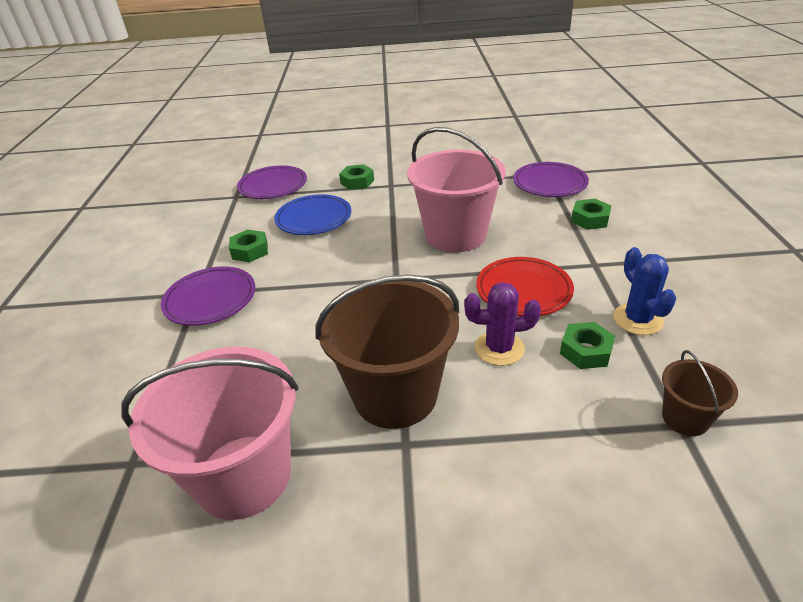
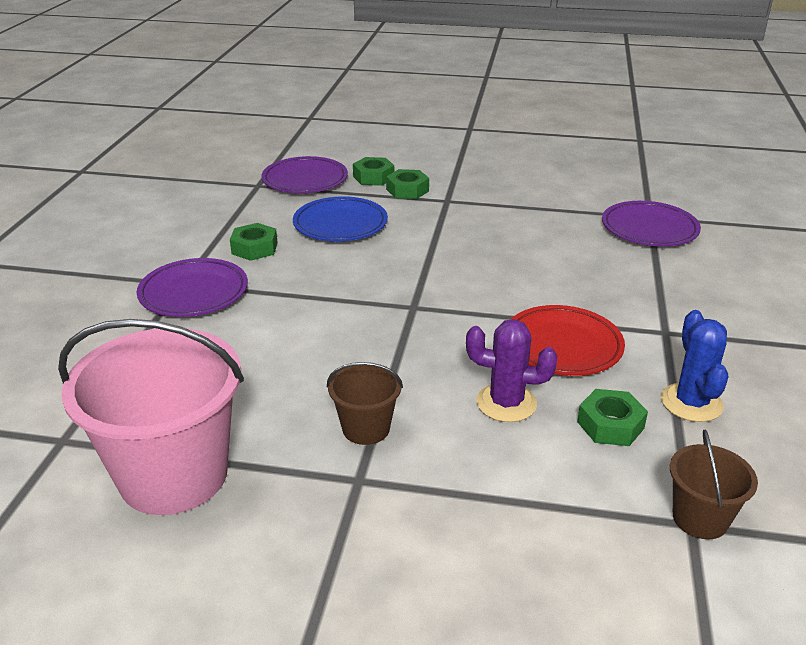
camera: 10 degrees right, 5 degrees down
brown bucket [315,274,459,429] -> brown bucket [327,362,403,445], size x0.48
pink bucket [407,127,506,252] -> none
green nut [571,199,611,230] -> green nut moved to [353,157,394,186]

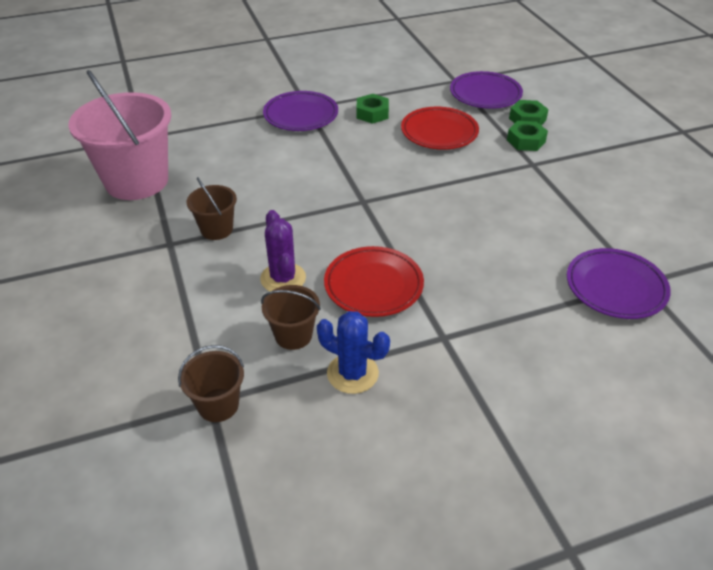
camera: 60 degrees right, 10 degrees up
blue plate [293,196,388,241] -> red plate [401,107,479,150]
green nut [577,389,648,446] -> brown bucket [261,285,321,350]
blue cactus [661,310,728,422] -> blue cactus turned 60 degrees clockwise [317,311,390,394]

